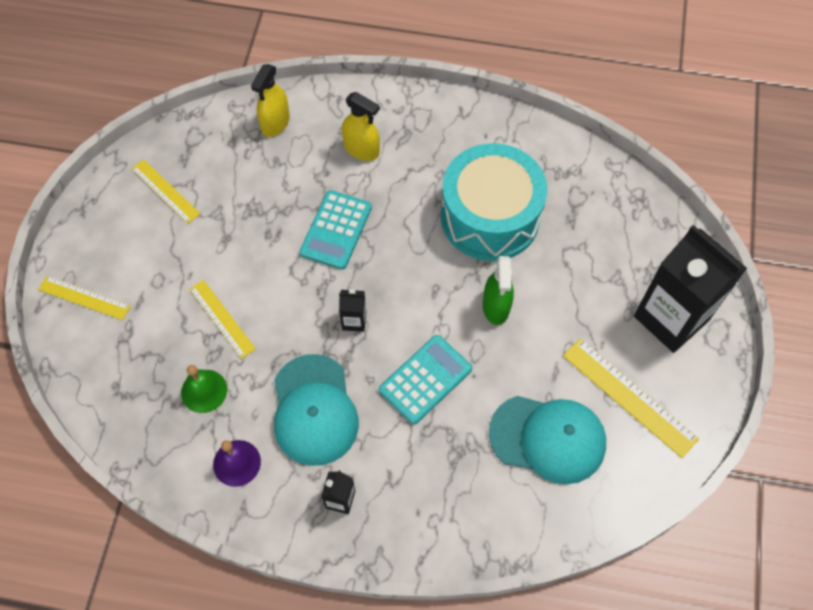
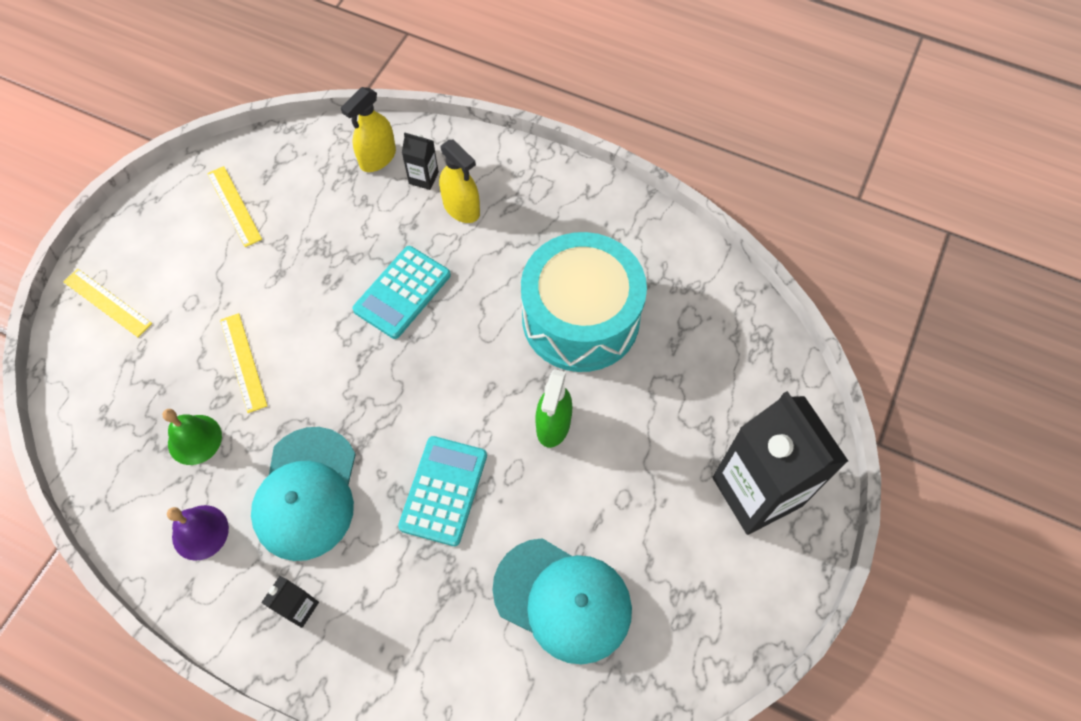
camera: 15 degrees right, 0 degrees up
black carton [339,289,366,332] -> black carton moved to [402,132,439,190]
turquoise calculator [379,335,472,424] -> turquoise calculator turned 45 degrees counterclockwise [398,436,487,546]
yellow ruler [563,338,699,458] -> none

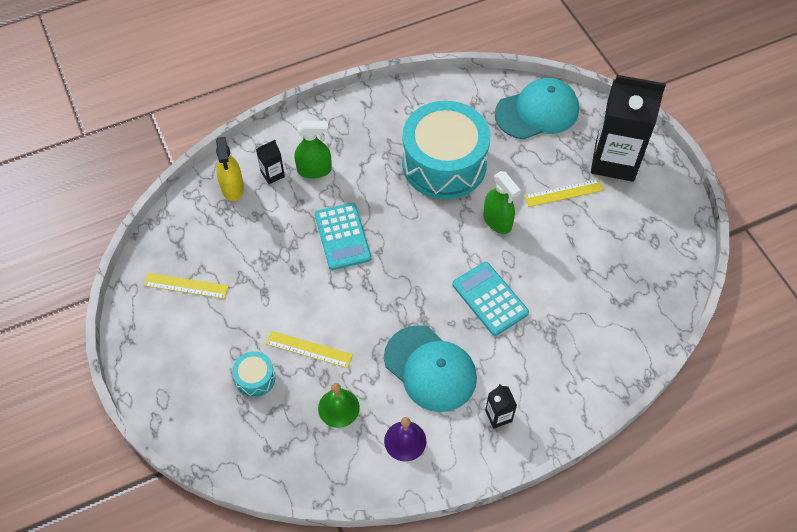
camera: 50 degrees left, 5 degrees down
yellow ruler [63,269,152,337] -> yellow ruler moved to [524,179,604,207]
yellow spray bottle [439,139,480,223] -> green spray bottle [294,121,332,178]
turquoise cap [492,538,632,664] -> turquoise cap moved to [495,78,579,140]
none -> turquoise drum [232,351,275,397]

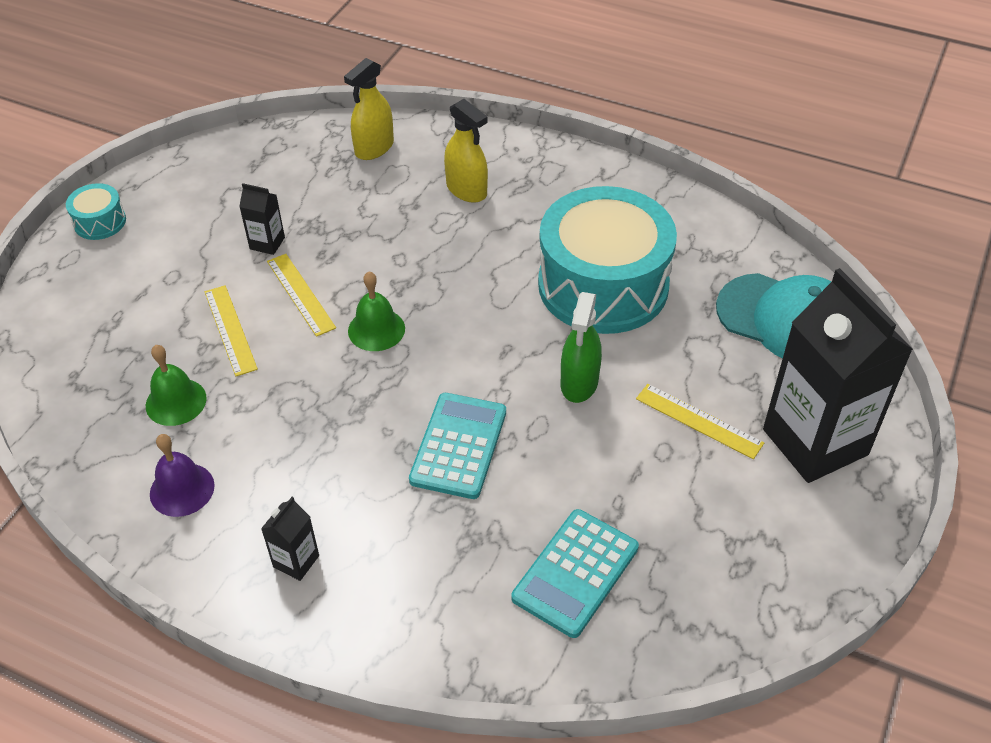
camera: 50 degrees right, 10 degrees down
yellow ruler [144,273,229,299] -> yellow ruler moved to [267,254,336,337]
turquoise drum [232,351,275,397] -> turquoise drum moved to [66,183,126,240]
black carton [256,140,285,184] -> black carton moved to [239,183,285,255]
green spray bottle [294,121,332,178] -> yellow spray bottle [444,99,488,203]
turquoise calculator [315,203,371,270] -> turquoise calculator moved to [511,509,639,638]
turquoise cap [384,325,477,412] -> none
none -> green bell [348,272,405,351]

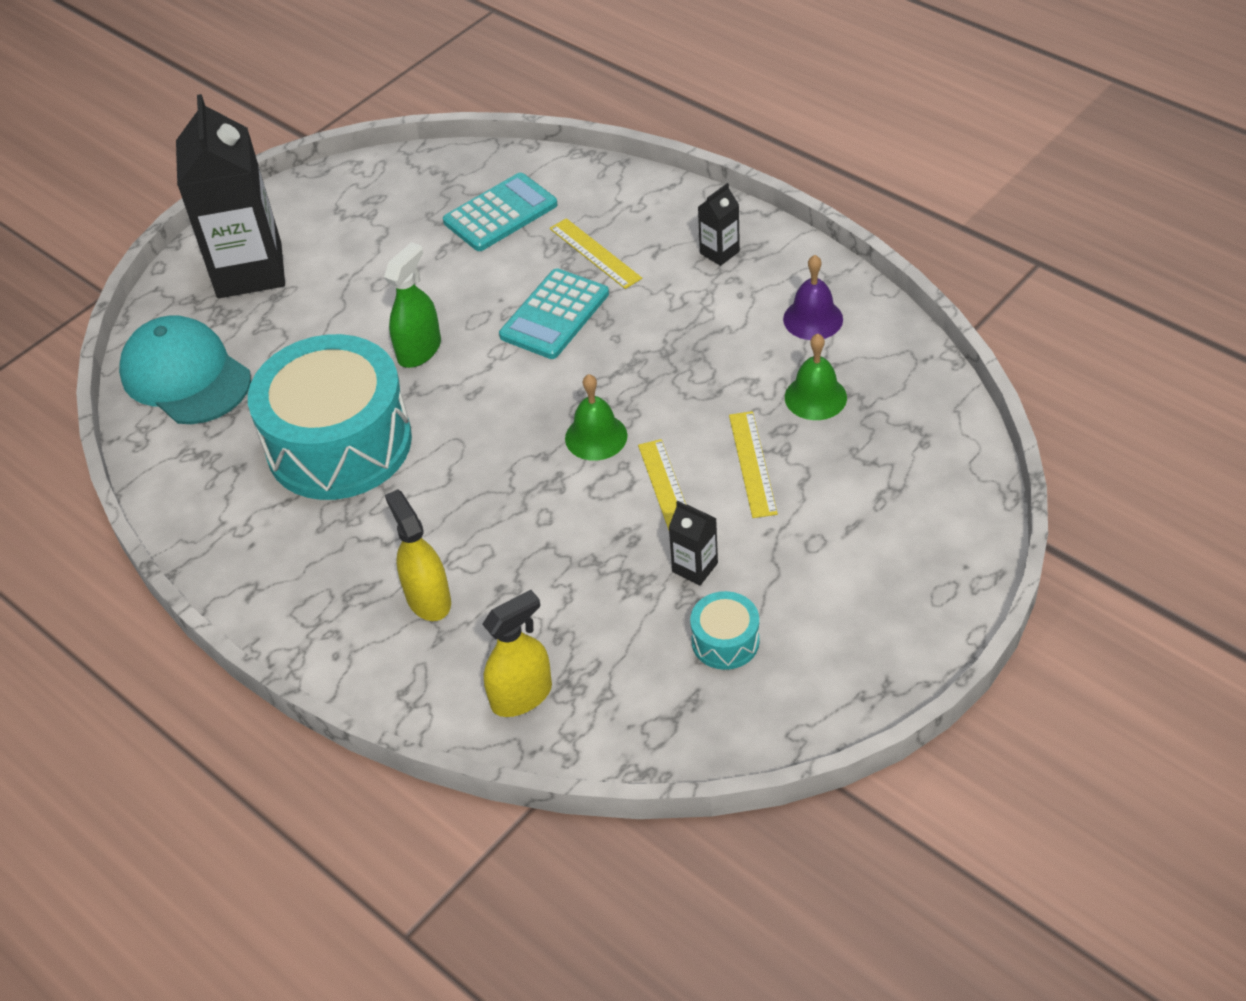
camera: 160 degrees left, 0 degrees up
turquoise drum [66,183,126,240] -> turquoise drum moved to [690,591,760,670]
yellow ruler [636,384,764,459] -> yellow ruler moved to [550,218,642,289]

